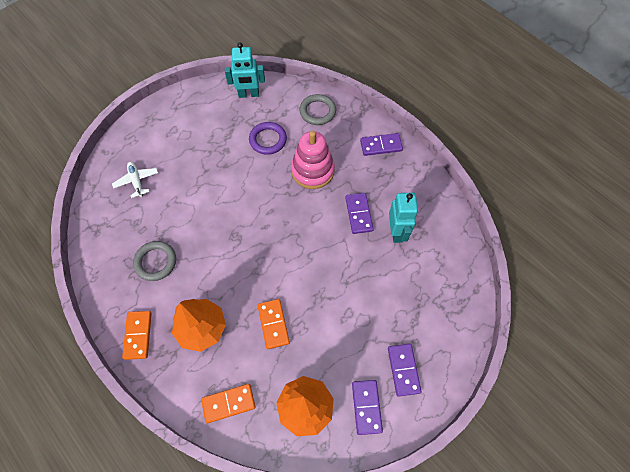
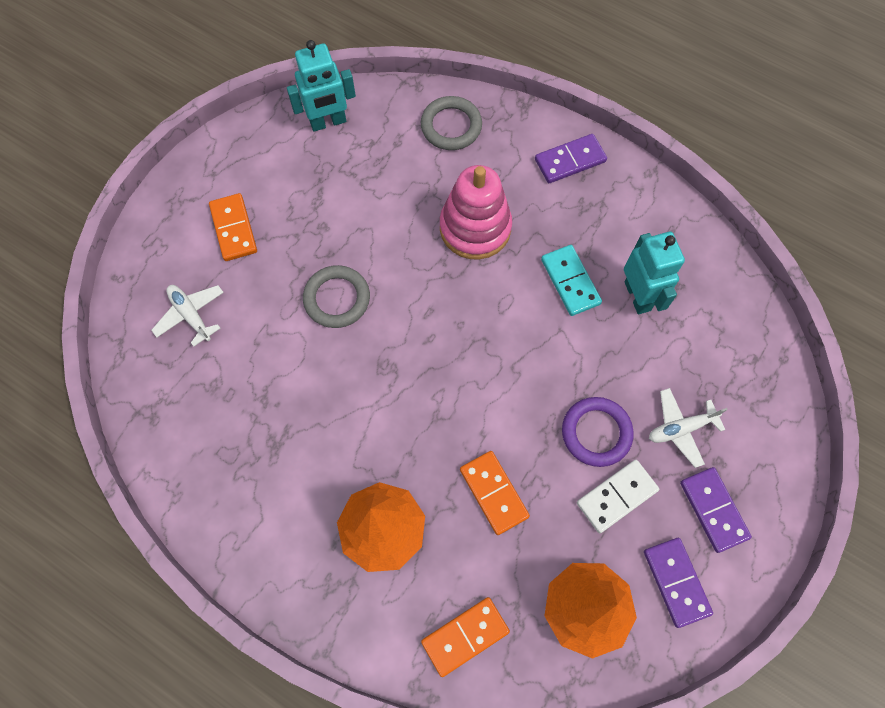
camera: 15 degrees left, 5 degrees up
orange domino [122,311,152,360] -> orange domino moved to [209,193,257,261]
grey ring [133,241,176,281] -> grey ring moved to [303,265,370,328]
purple ring [249,122,287,155] -> purple ring moved to [562,397,634,467]
purple domino [345,193,374,234] -> turquoise domino [541,245,602,316]
none -> white domino [577,460,659,533]
none -> white plane [649,388,728,468]

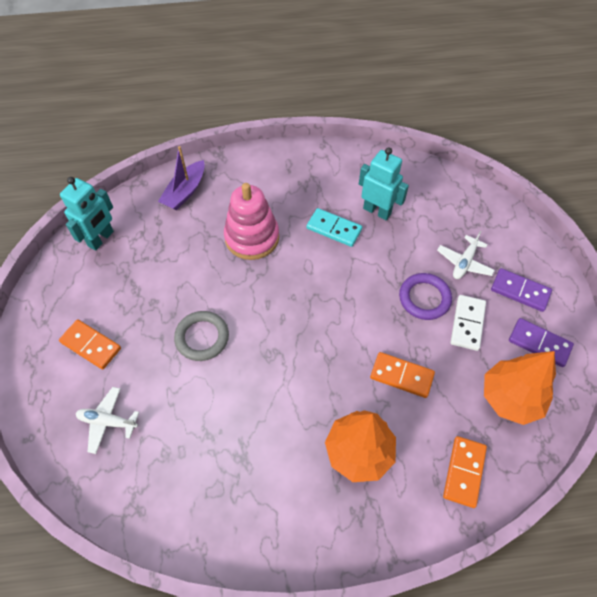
camera: 40 degrees left, 10 degrees down
grey ring [421,96,482,150] -> purple boat [158,146,205,210]
purple domino [535,134,607,183] -> none

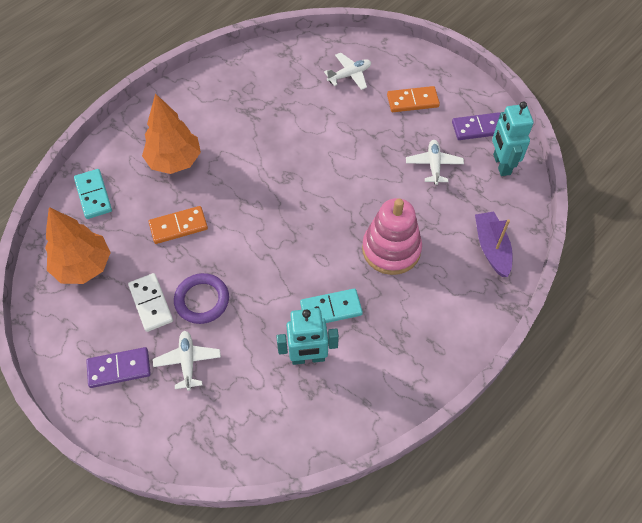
camera: 140 degrees right, 0 degrees up
grey ring [174,311,229,361] -> none
orange domino [443,436,487,508] -> turquoise domino [74,169,112,219]
purple domino [509,318,574,367] -> purple domino moved to [452,112,500,140]
none -> white plane [406,140,464,185]

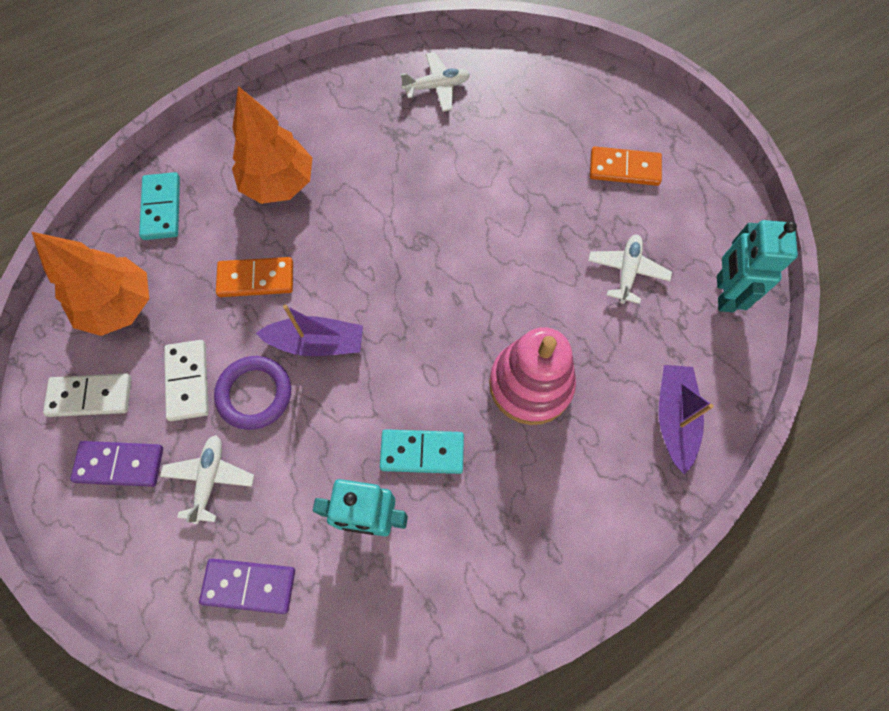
camera: 15 degrees right, 10 degrees up
white plane [324,53,371,90] -> white plane moved to [401,52,470,112]
purple domino [452,112,500,140] -> purple domino moved to [199,558,295,614]
none -> white domino [43,373,132,417]
none -> purple boat [256,305,363,356]

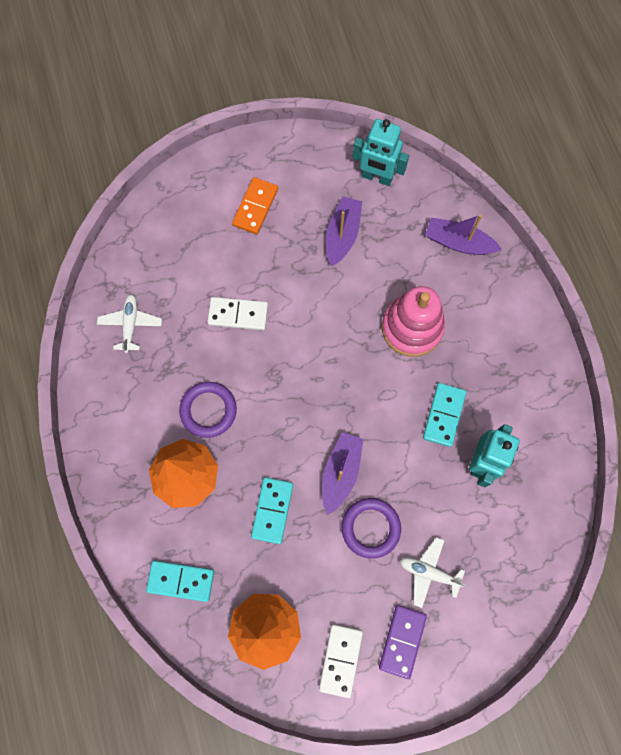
camera: 75 degrees left, 5 degrees up
white domino [164,340,209,421] -> white domino moved to [207,297,268,330]
purple domino [199,558,295,614] -> none
orange domino [216,257,293,297] -> turquoise domino [251,477,293,544]
white plane [588,235,672,304] -> purple boat [326,196,362,266]
none -> purple ring [179,382,237,438]

